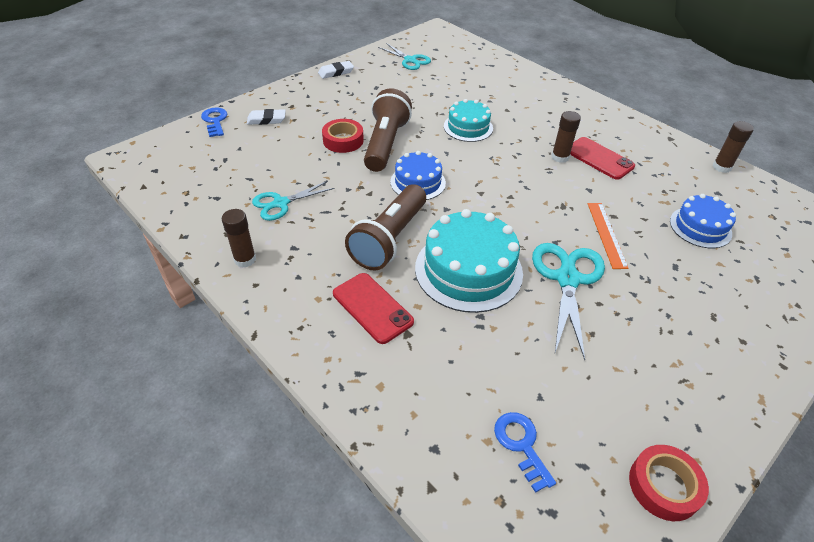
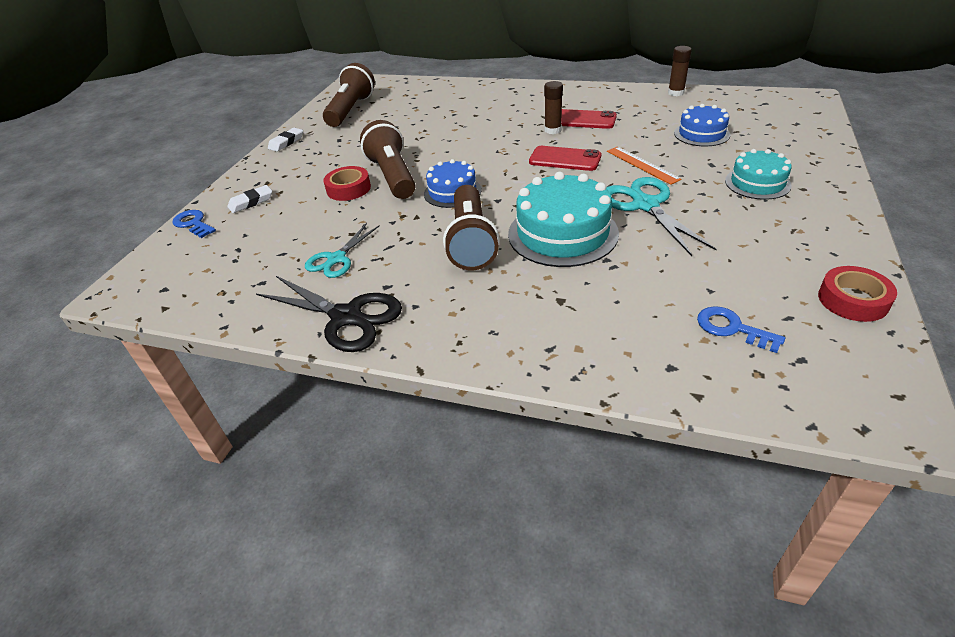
camera: 25 degrees left, 5 degrees down
brown glue stick [222,209,256,267] -> black scissors [256,276,402,352]
red phone [333,273,414,344] -> red phone moved to [529,146,602,171]
turquoise scissors [378,43,431,70] -> brown flashlight [323,63,375,127]
turquoise cake [444,99,493,142] -> turquoise cake moved to [725,149,792,200]

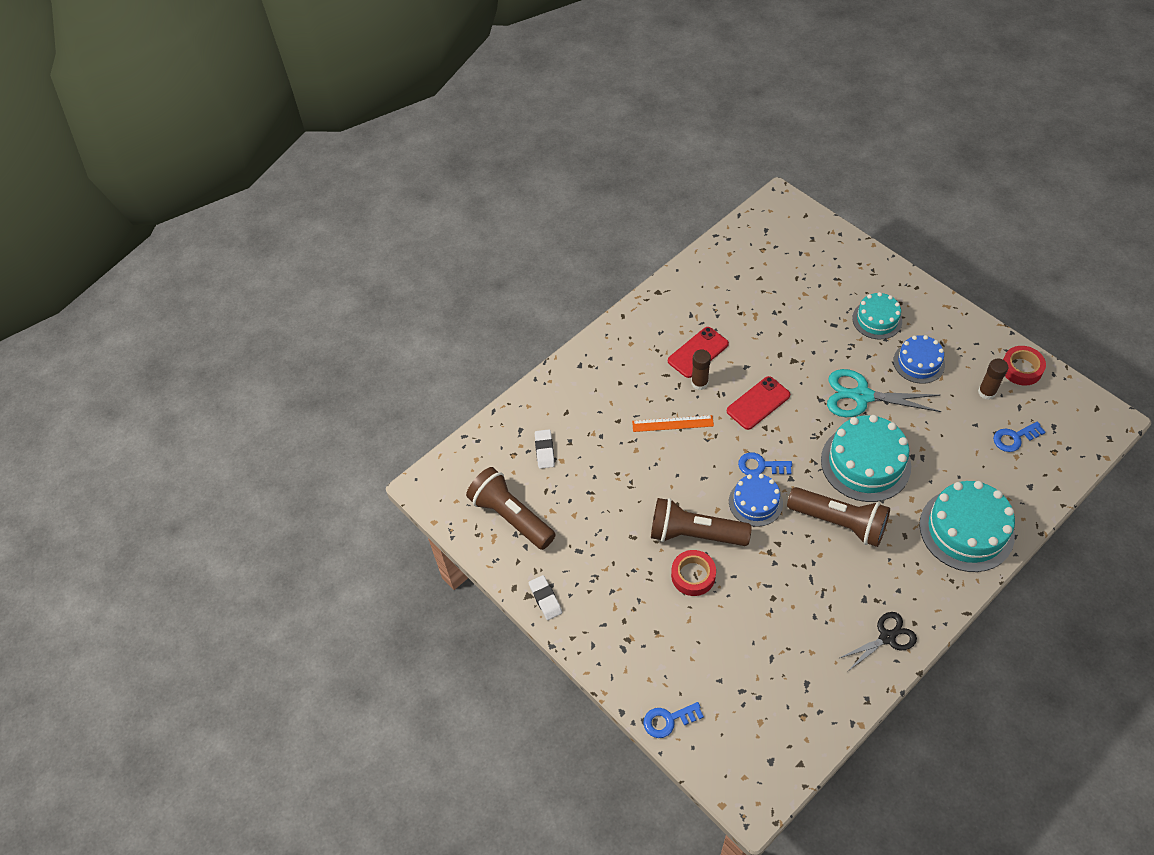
camera: 60 degrees left, 15 degrees up
white eraser [228,185,272,213] -> white eraser moved to [535,429,555,469]
black scissors [256,276,402,352] -> black scissors [840,612,917,672], size x0.64
turquoise scissors [305,223,380,278] -> none
orange ruler [607,147,682,185] -> orange ruler moved to [632,415,714,432]
brown glue stick [668,46,692,96] -> brown glue stick moved to [978,358,1008,400]
blue cake [674,104,730,147] -> blue cake moved to [893,335,945,384]
none -> blue key [738,452,792,475]
none -> turquoise cake [919,481,1015,572]

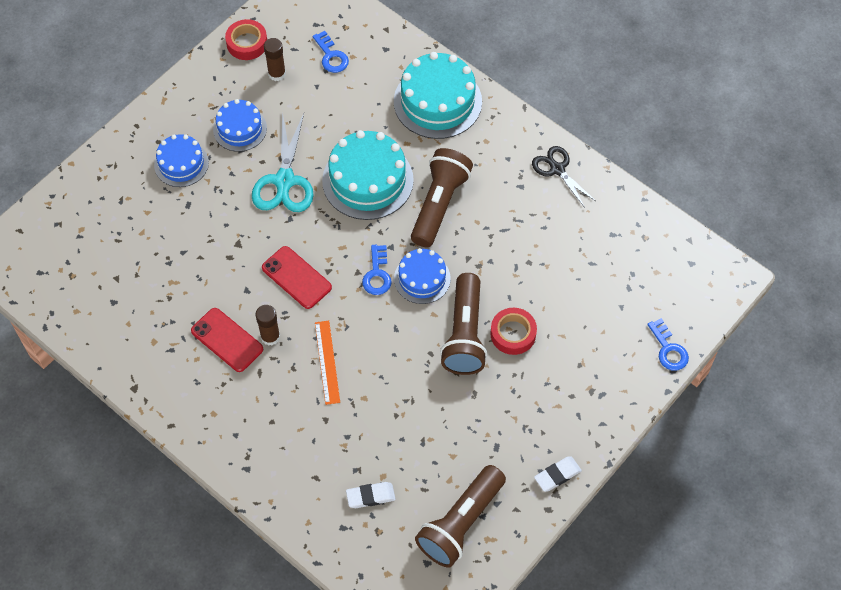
camera: 100 degrees left, 5 degrees up
turquoise cake [852,292,902,340] -> blue cake [154,134,209,187]

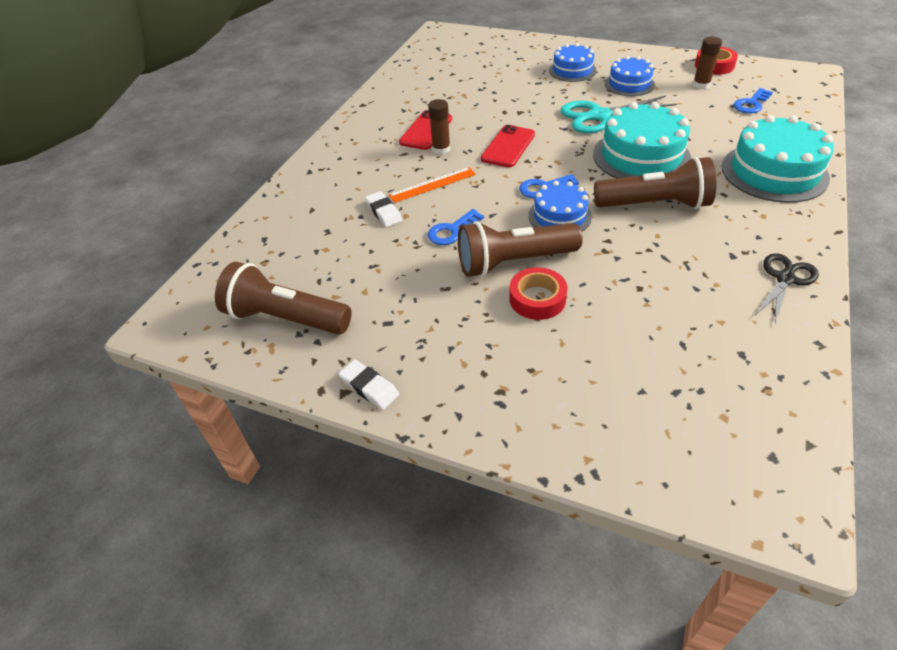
camera: 75 degrees right, 15 degrees down
white eraser [346,482,396,508] -> white eraser moved to [365,191,402,227]
blue key [647,318,689,371] -> blue key moved to [428,209,484,245]

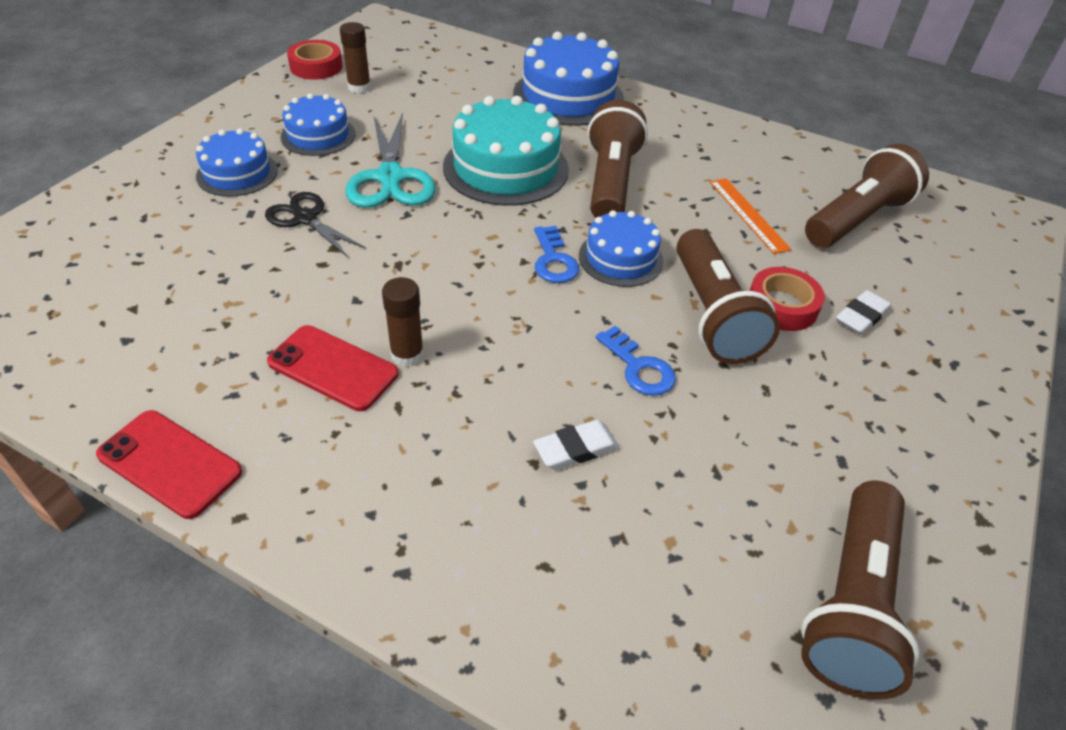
camera: 90 degrees left, 0 degrees up
white eraser [339,359,399,410] -> white eraser moved to [836,290,891,335]
orange ruler [389,167,476,203] -> orange ruler moved to [710,178,792,254]
red phone [481,125,535,167] -> red phone moved to [96,410,242,519]
turquoise cake [722,115,834,203] -> blue cake [513,32,624,126]
blue key [734,88,773,113] -> none
black scissors [756,253,819,324] -> black scissors moved to [265,192,366,257]
none -> brown flashlight [805,144,929,248]

